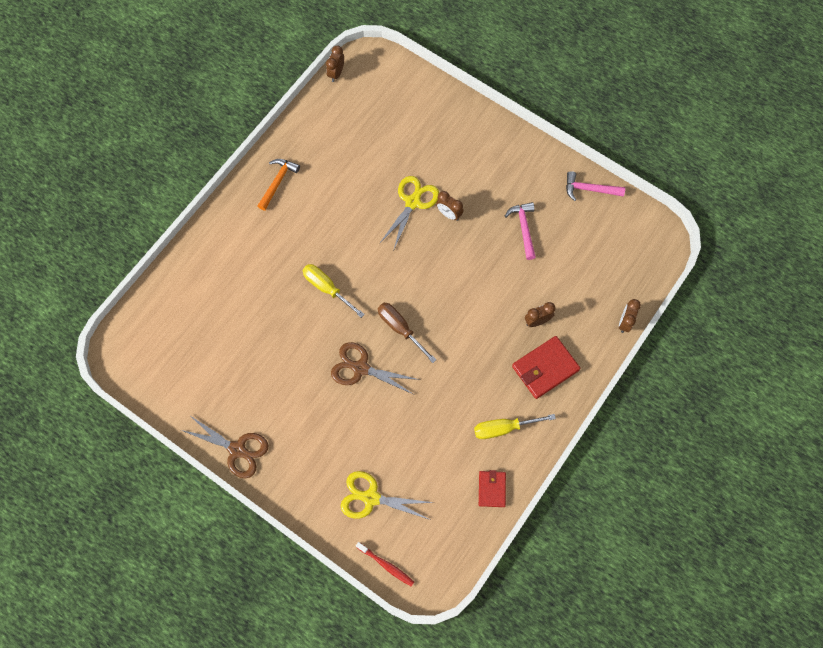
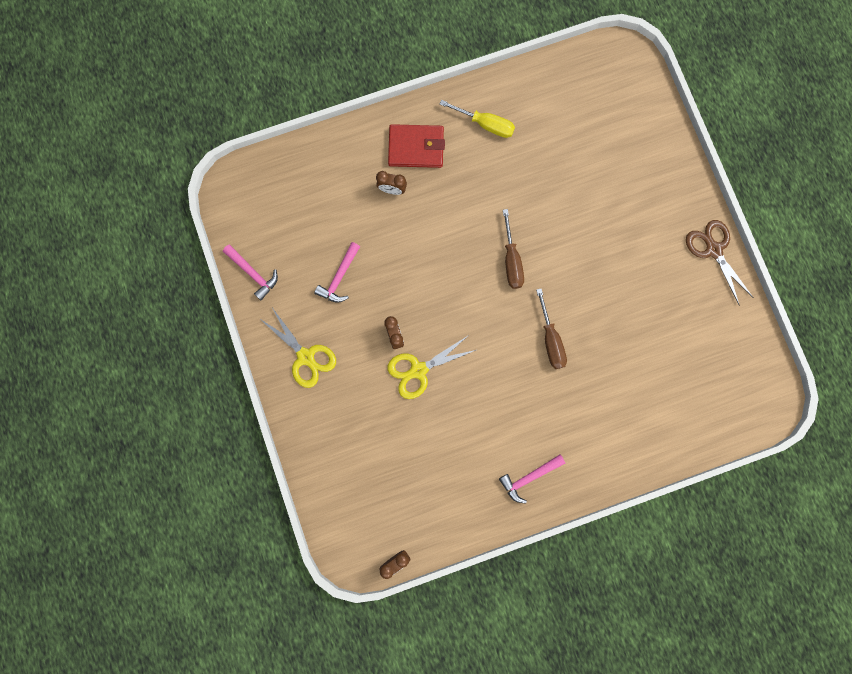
camera: 145 degrees left, 10 degrees up
orange hammer [258,159,300,211] -> pink hammer [499,455,565,503]
yellow screwdriver [302,264,365,318] -> brown screwdriver [536,289,567,369]
brown scissors [331,342,420,394] -> none
yellow scissors [341,471,434,520] -> yellow scissors moved to [259,306,336,388]
red toothbrush [356,542,414,587] -> none
red wallet [479,470,506,507] -> none
brown clock [619,299,641,333] -> none

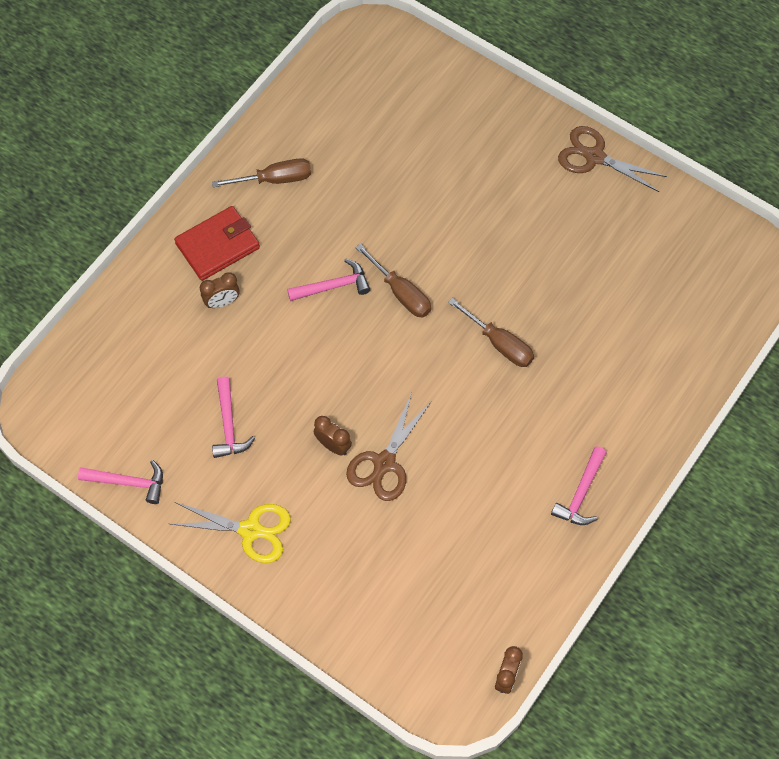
camera: 35 degrees left, 15 degrees down
yellow scissors [387,335,476,399] -> brown scissors [346,393,431,501]
yellow screwdriver [440,100,515,138] -> brown screwdriver [212,158,311,187]
none -> pink hammer [287,258,370,301]

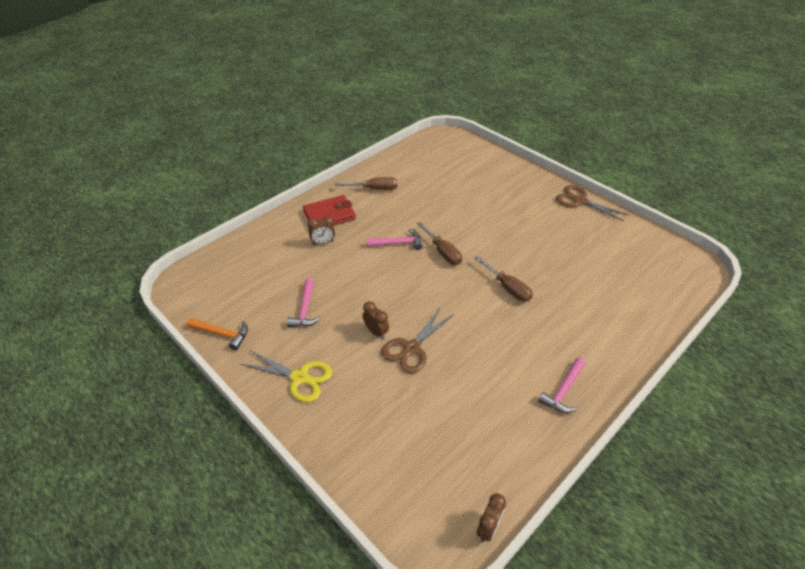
camera: 10 degrees right, 20 degrees down
pink hammer [78,460,163,504] -> orange hammer [187,318,248,350]

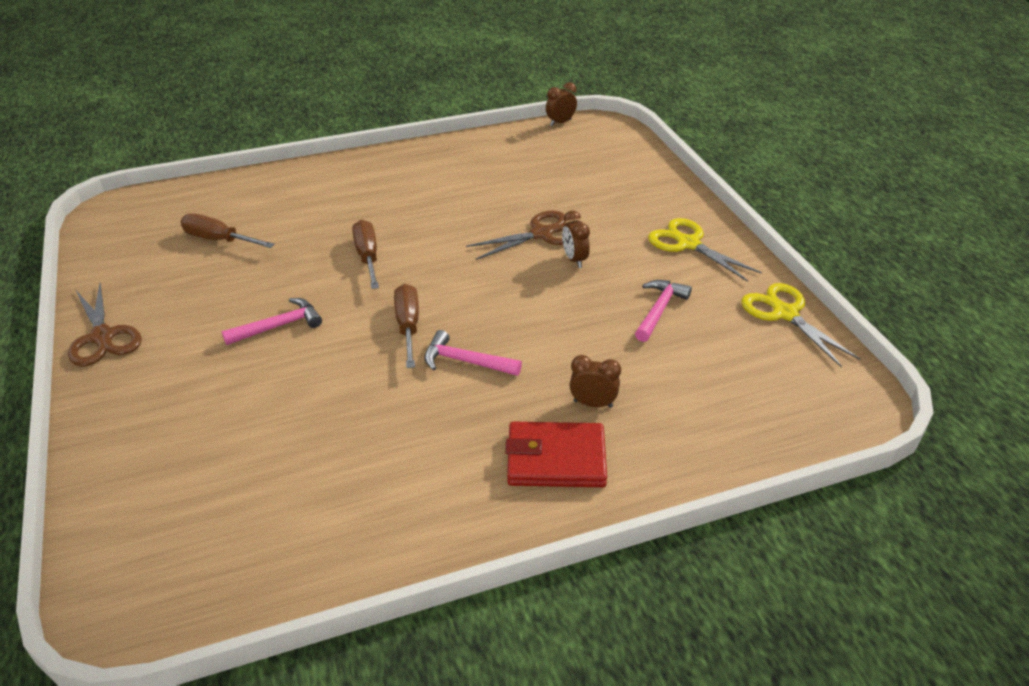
camera: 155 degrees left, 5 degrees down
orange hammer [187,318,248,350] -> yellow scissors [741,283,860,367]
brown screwdriver [335,177,397,190] -> brown screwdriver moved to [181,214,275,248]
pink hammer [538,358,586,413] -> pink hammer moved to [222,298,322,345]

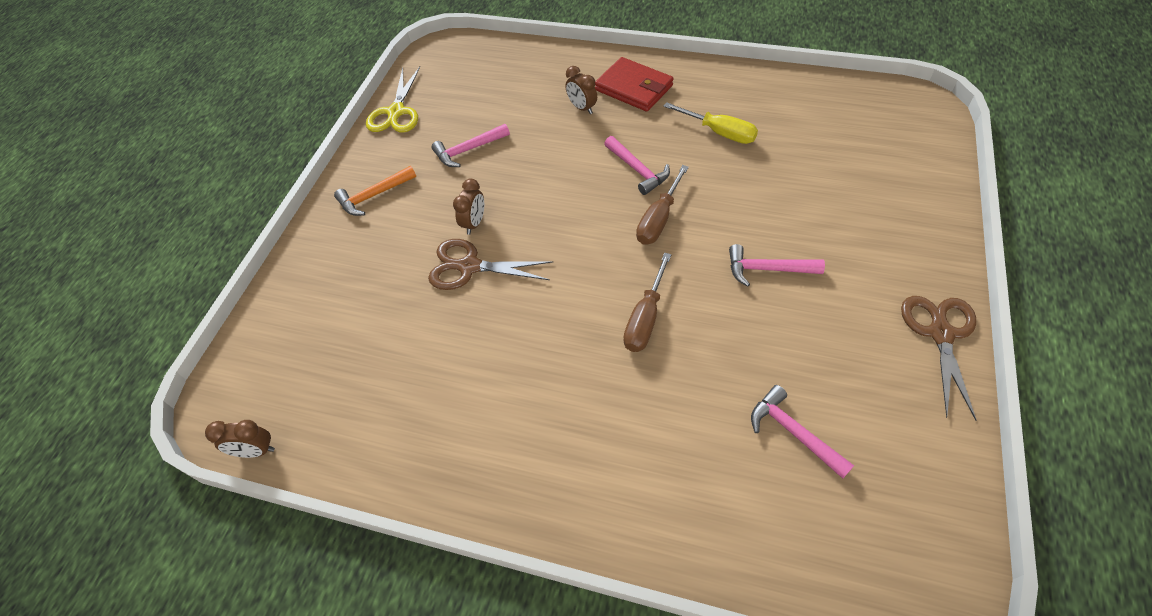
camera: 140 degrees left, 15 degrees up
brown screwdriver [181,214,275,248] -> pink hammer [751,385,854,479]
yellow scissors [648,218,762,282] -> orange hammer [334,166,416,216]
none -> yellow screwdriver [663,102,758,144]

